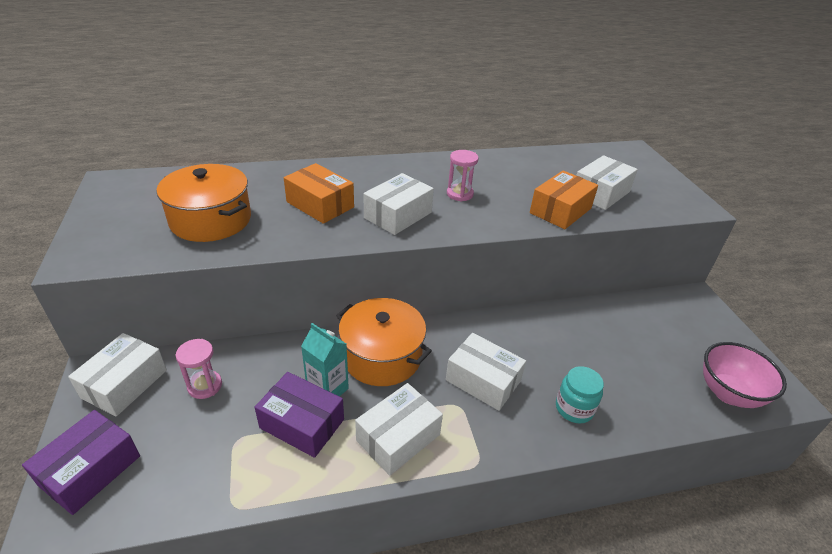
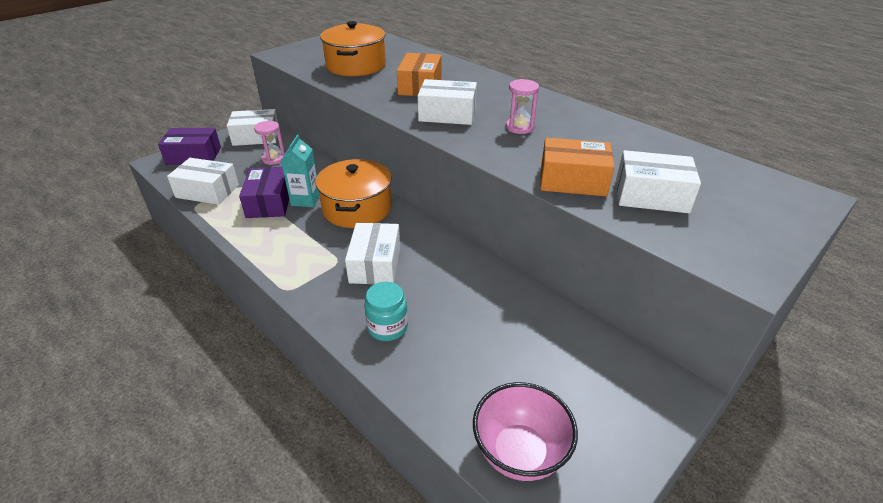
camera: 60 degrees right, 0 degrees up
white box [355,383,443,475] -> white box moved to [167,158,239,205]

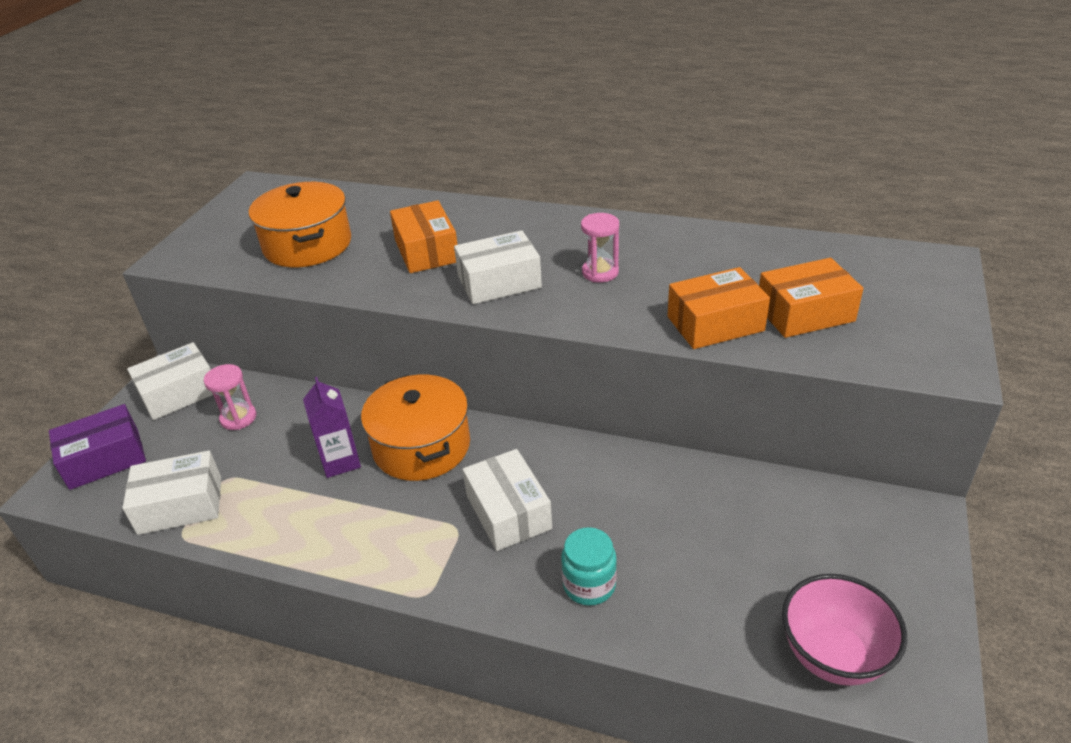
camera: 25 degrees left, 0 degrees up
purple box [239,167,289,218] -> none
turquoise carton [281,134,319,207] -> purple carton [303,377,361,478]
white box [616,150,701,213] -> orange box [759,258,864,338]

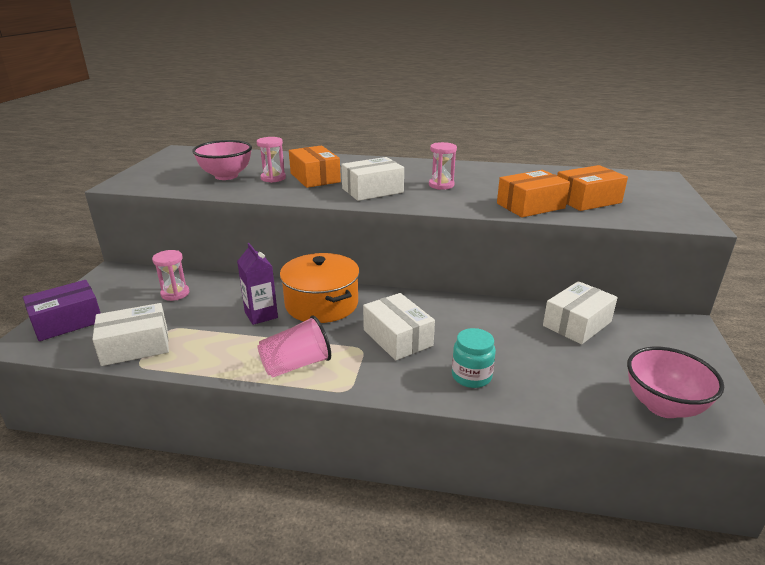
camera: 10 degrees left, 10 degrees down
white box [127,342,213,420] -> white box moved to [543,281,618,344]
orange pot [249,182,351,267] -> pink bowl [192,140,252,180]
none -> pink hourglass [257,137,286,183]
none -> pink cup [257,315,331,377]

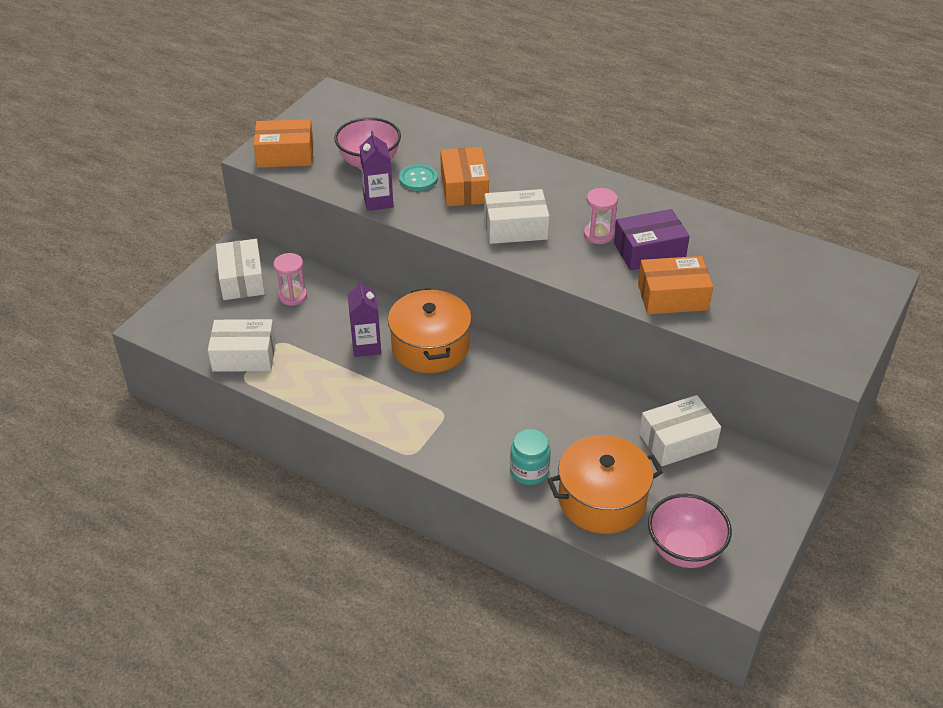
camera: 20 degrees right, 15 degrees up
purple box [23,280,101,341] -> purple box moved to [614,209,690,270]
pink hourglass [257,137,286,183] -> turquoise button [399,164,438,191]
pink cup [257,315,331,377] -> none
white box [363,293,435,360] -> white box moved to [216,239,265,300]
orange box [557,165,628,211] -> orange box moved to [253,119,313,168]
none -> purple carton [360,131,393,211]
none -> orange pot [547,435,663,534]

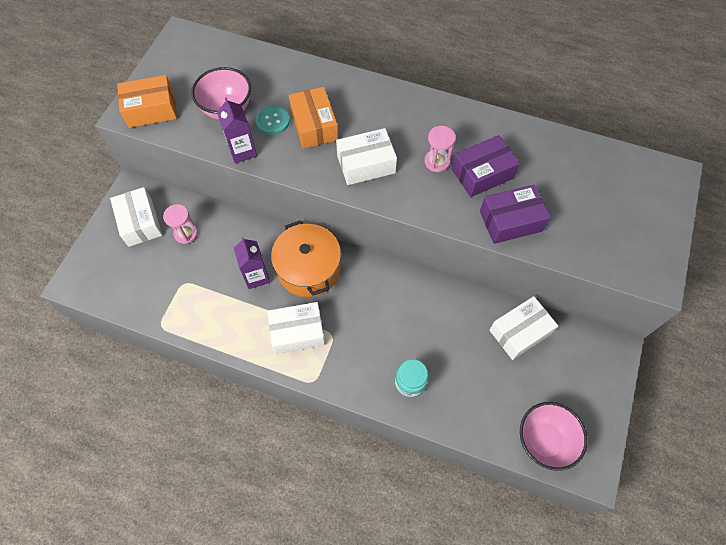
camera: 10 degrees left, 20 degrees up
white box [208,319,276,372] -> white box moved to [267,302,325,354]
orange pot [547,435,663,534] -> none
orange box [638,256,713,314] -> purple box [480,185,551,244]

